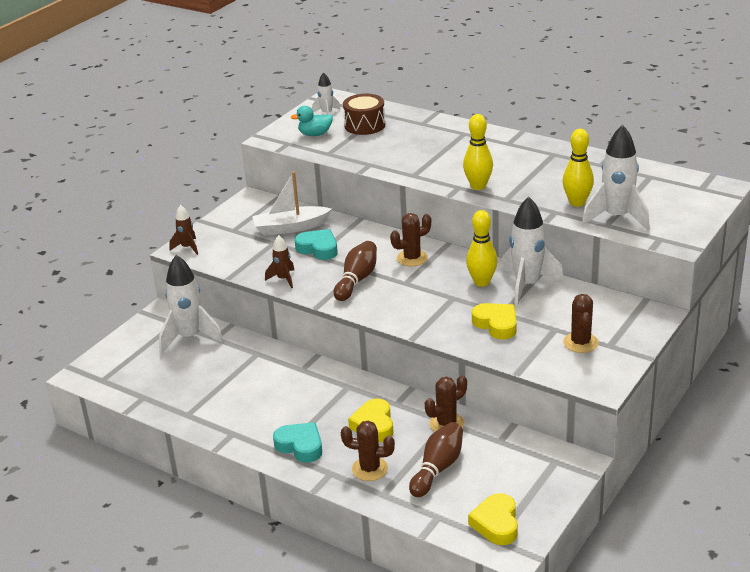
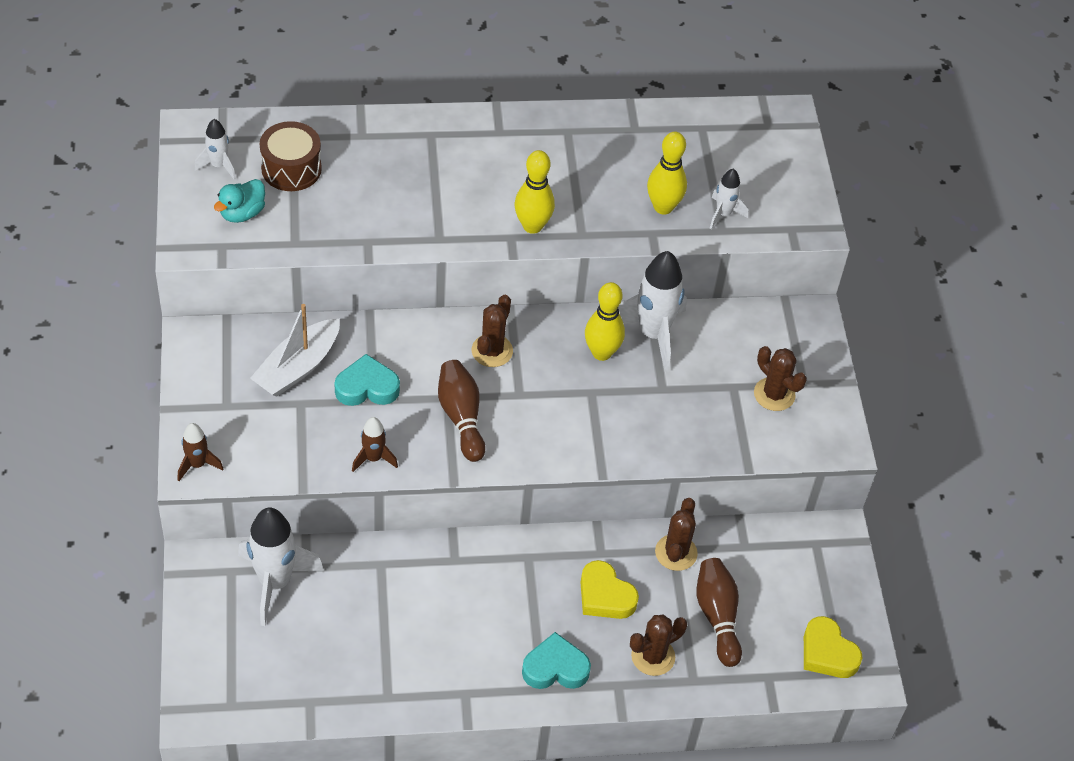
camera: 45 degrees left, 20 degrees up
yellow heart [472,303,517,340] -> none
white rocket [582,125,650,231] -> white rocket [710,168,748,229], size x0.52

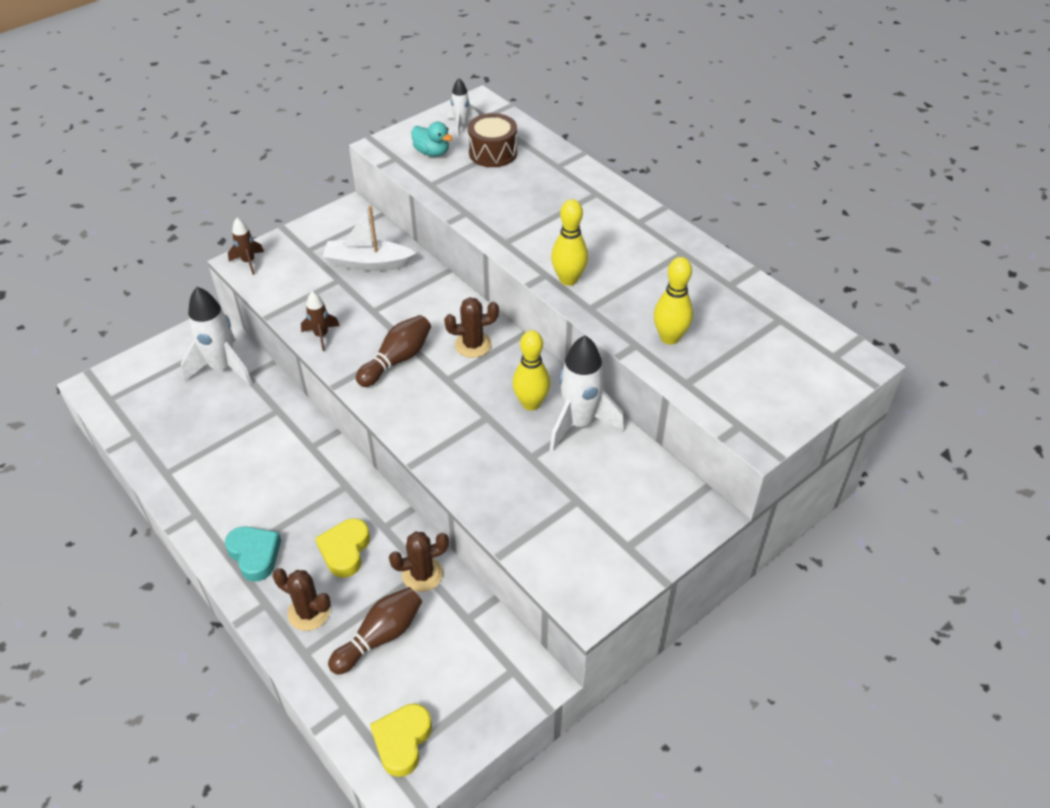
camera: 60 degrees right, 5 degrees down
turquoise duck [214,179,265,223] -> turquoise duck turned 150 degrees counterclockwise [411,122,452,156]
turquoise heart [334,354,400,406] -> none
white rocket [710,168,748,229] -> none
brown cactus [754,346,807,411] -> none

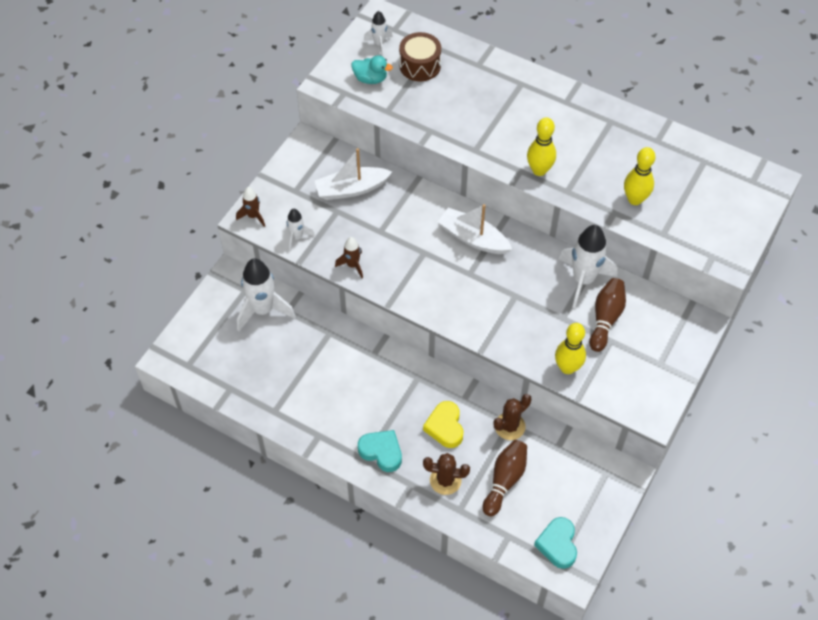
camera: 20 degrees left, 10 degrees up
brown bowling pin [356,315,431,387] -> brown bowling pin moved to [589,278,626,352]
yellow heart [370,703,432,777] -> turquoise heart [534,517,577,569]
brown cactus [444,297,499,358] -> white boat [438,204,512,254]
yellow bowling pin [512,330,550,411] -> yellow bowling pin moved to [555,323,586,374]
none -> white rocket [286,209,315,251]

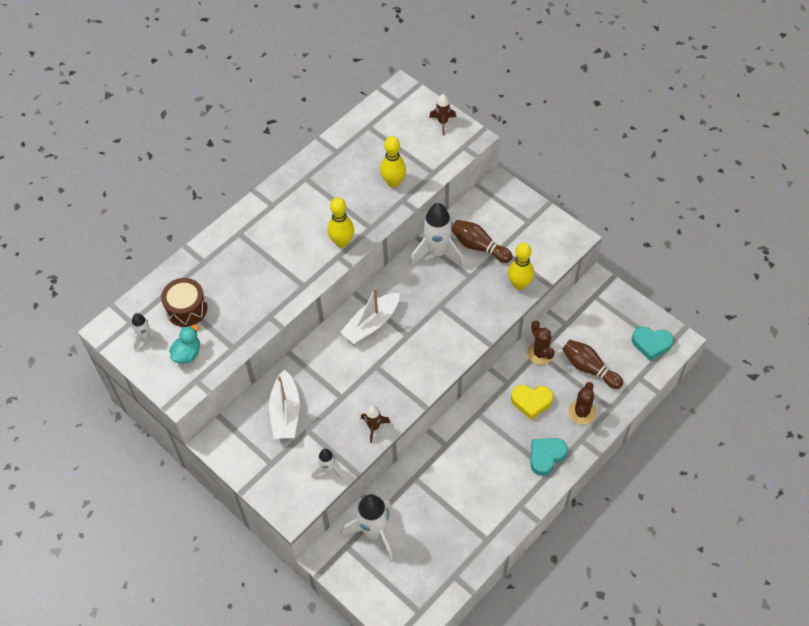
camera: 75 degrees left, 0 degrees up
brown rocket [236,187,265,227] -> brown rocket moved to [429,94,456,135]

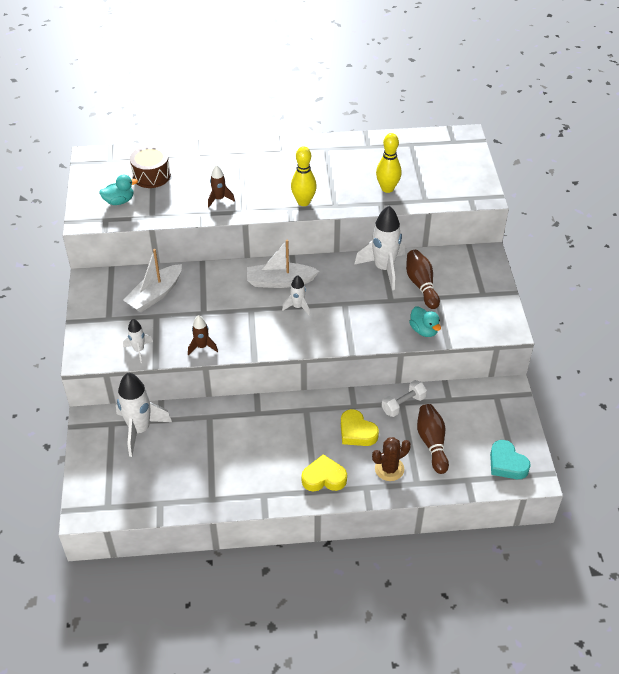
camera: 40 degrees right, 10 degrees down
white rocket [132,313,163,351] -> white rocket moved to [282,275,310,316]
brown rocket [429,94,456,135] -> brown rocket moved to [208,165,235,207]
yellow bowling pin [508,243,534,290] -> turquoise duck [409,306,441,337]
brown cactus [527,321,555,365] -> white dumbbell [382,380,427,417]
turquoise heart [530,438,568,476] -> yellow heart [302,454,347,491]

